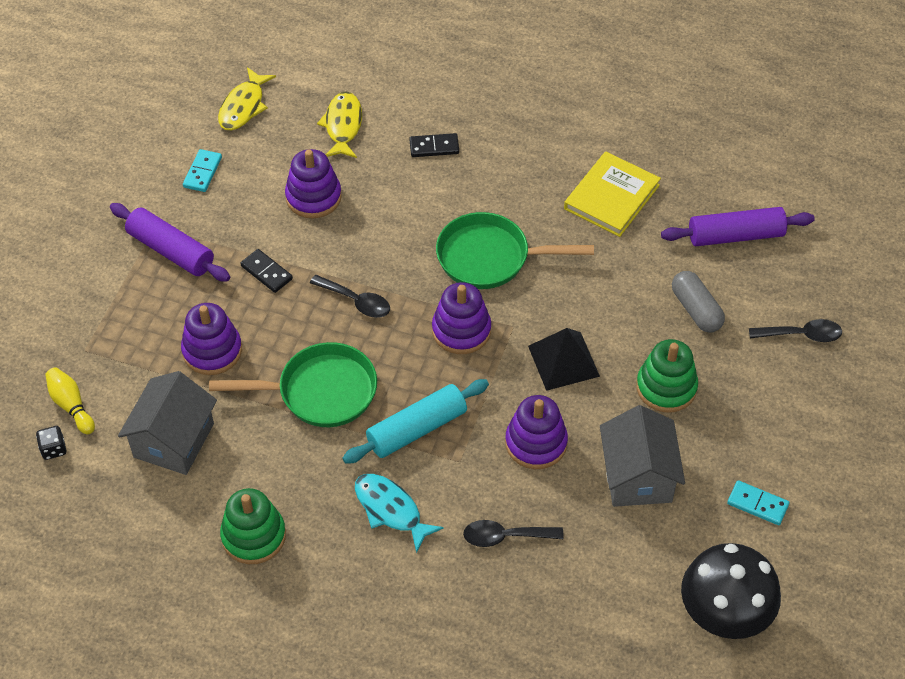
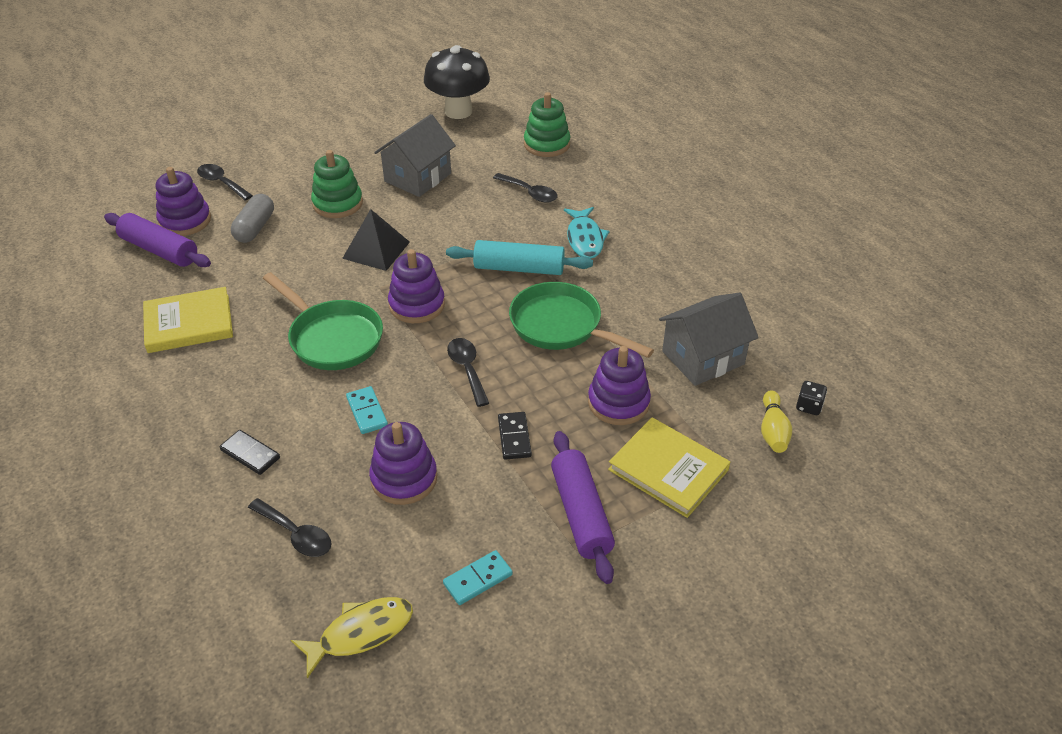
camera: 140 degrees left, 10 degrees down
green stacking toy [220,488,286,564] -> green stacking toy moved to [524,92,570,157]
yellow fish [317,92,362,158] -> black spoon [248,498,332,557]
purple stacking toy [505,395,568,469] -> purple stacking toy moved to [156,167,211,236]
turquoise domino [727,480,789,525] -> turquoise domino moved to [346,386,388,434]
none -> yellow book [608,417,730,518]

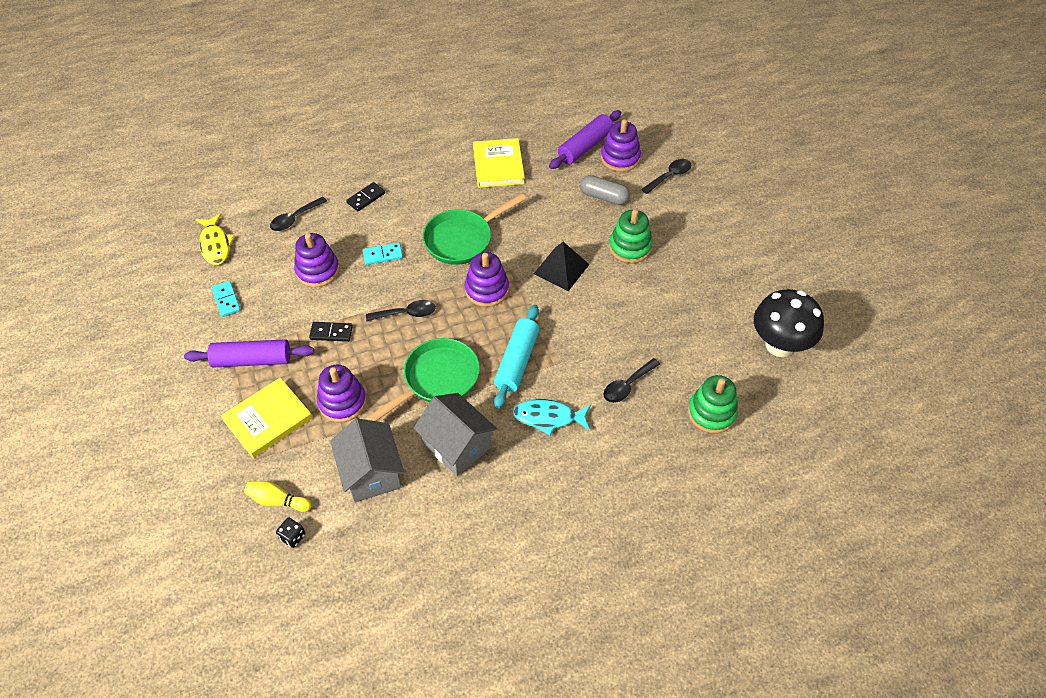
camera: 100 degrees right, 10 degrees up
grey house [374,114,456,197] -> grey house moved to [413,393,497,476]

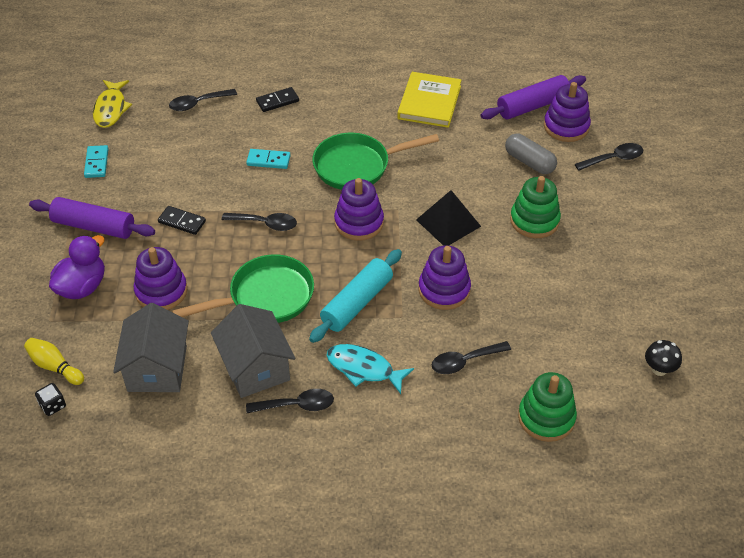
camera: 20 degrees right, 5 degrees down
yellow book [221,378,312,458] -> purple duck [49,235,105,299]
purple stacking toy [294,233,339,287] -> purple stacking toy moved to [419,246,471,310]
black mushroom [754,289,824,357] -> black mushroom [645,340,682,376], size x0.45
none -> black spoon [246,389,334,413]

